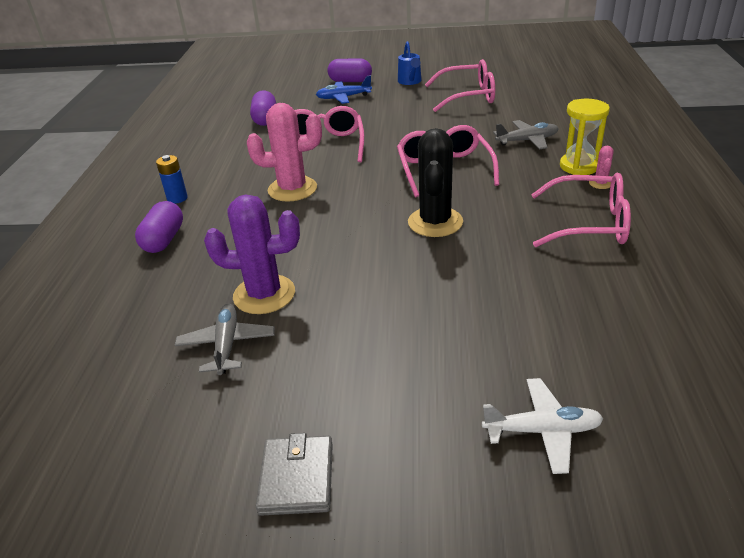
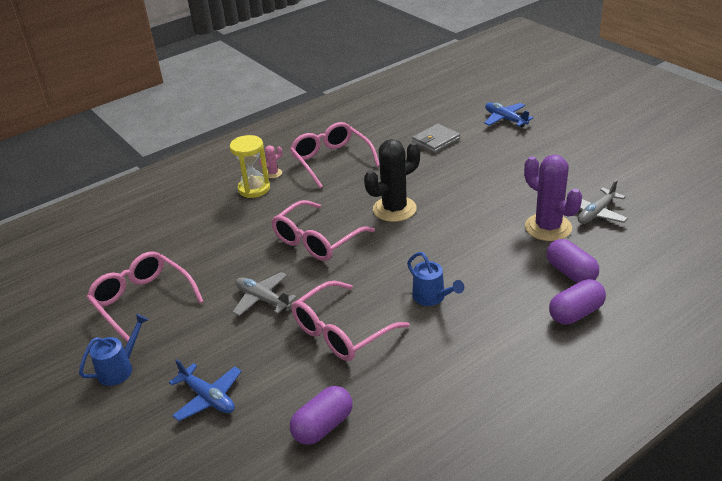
camera: 130 degrees left, 0 degrees up
blue battery [156,155,188,204] -> none
pink cactus [247,103,322,202] -> blue watering can [407,252,464,306]
grey wallet [256,433,333,516] -> grey wallet moved to [412,124,460,153]
purple capsule [328,59,372,82] -> purple capsule moved to [547,239,599,283]
white plane [482,378,603,474] -> blue plane [484,103,534,127]
grey plane [493,120,559,149] -> grey plane moved to [233,272,297,316]

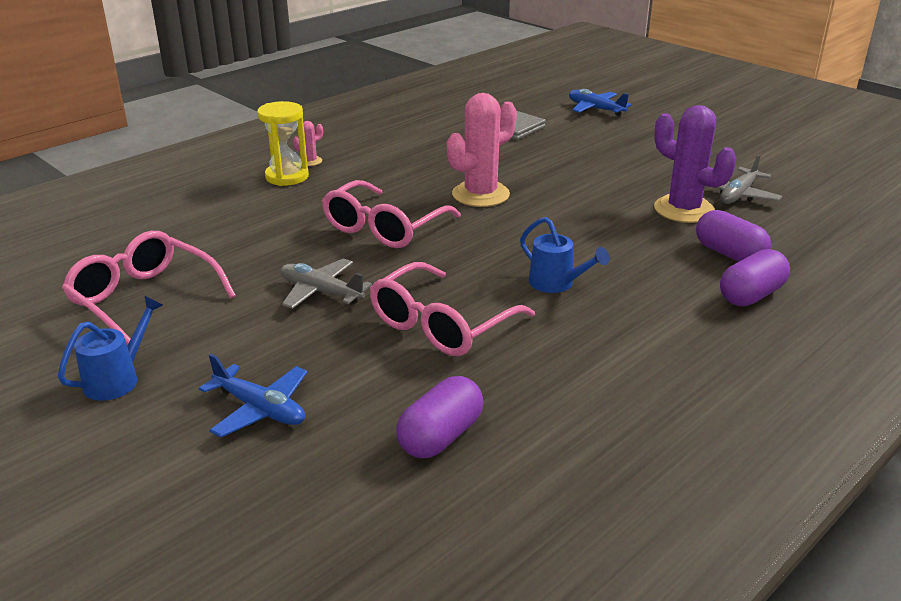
camera: 10 degrees left, 5 degrees down
pink glasses [290,122,380,188] -> none
black cactus [364,139,420,222] -> pink cactus [447,93,517,207]

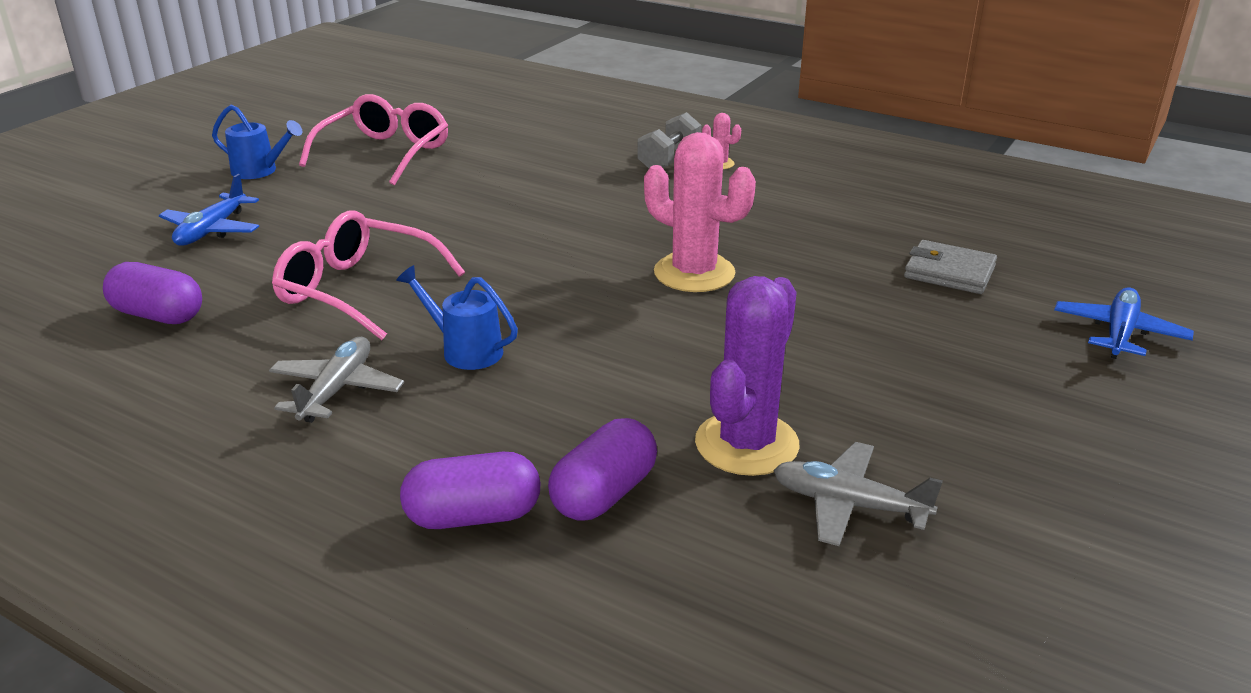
camera: 75 degrees right, 0 degrees up
yellow hourglass [257,101,309,186] -> grey dumbbell [637,112,702,168]
grey plane [280,259,372,309] -> grey plane moved to [269,337,404,423]
pink glasses [322,180,461,248] -> none
blue watering can [520,217,610,293] -> blue watering can turned 90 degrees clockwise [396,265,518,370]
purple capsule [720,249,790,306] -> purple capsule turned 45 degrees counterclockwise [400,452,540,529]

